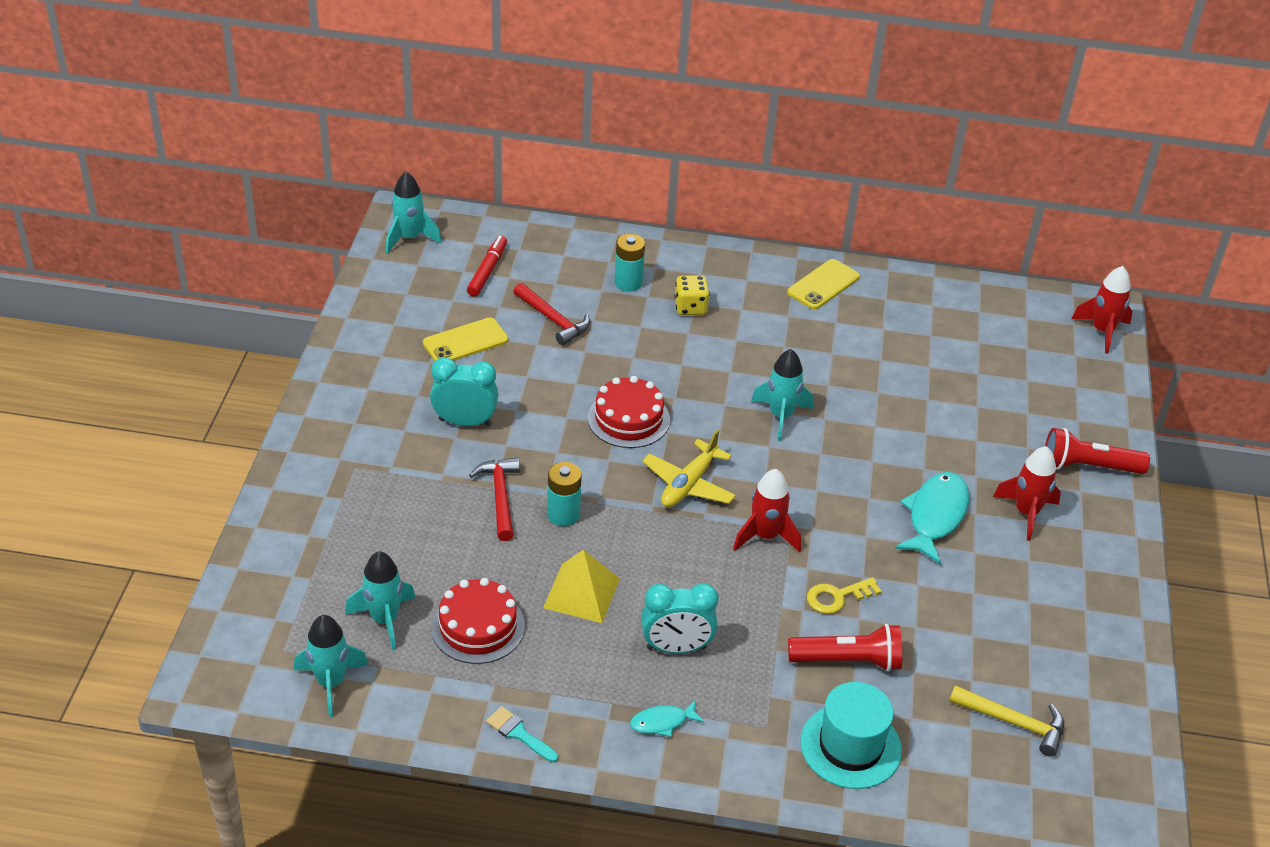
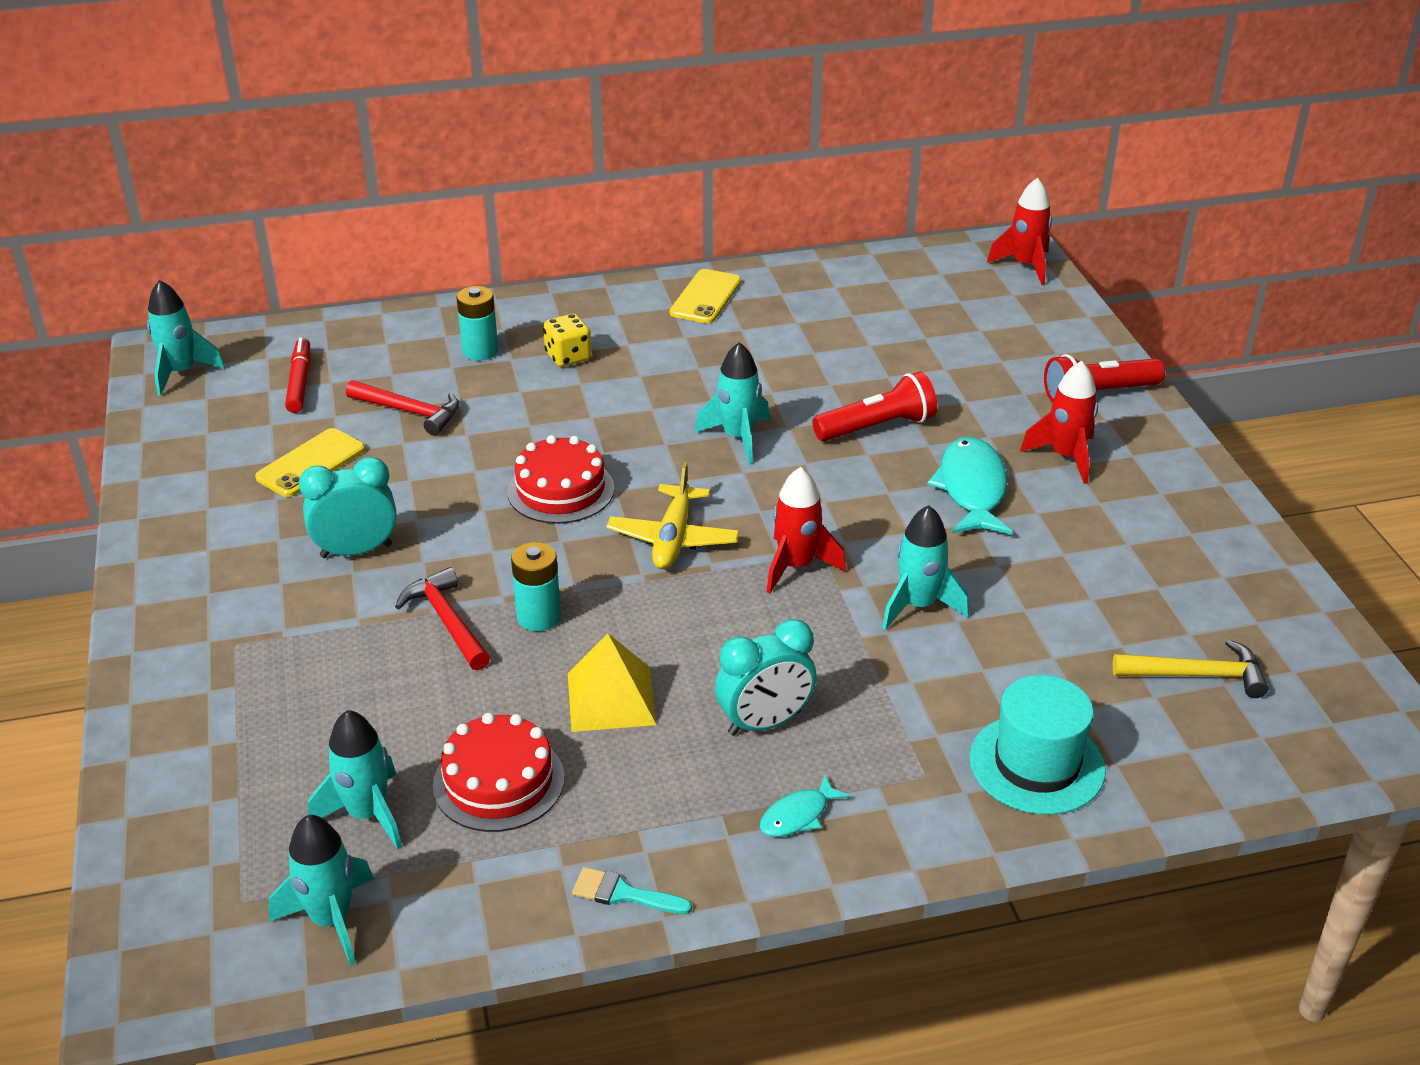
camera: 20 degrees left, 5 degrees down
red flashlight [788,624,902,672] -> red flashlight moved to [812,372,937,441]
yellow key [807,577,882,614] -> turquoise rocket [882,505,969,630]

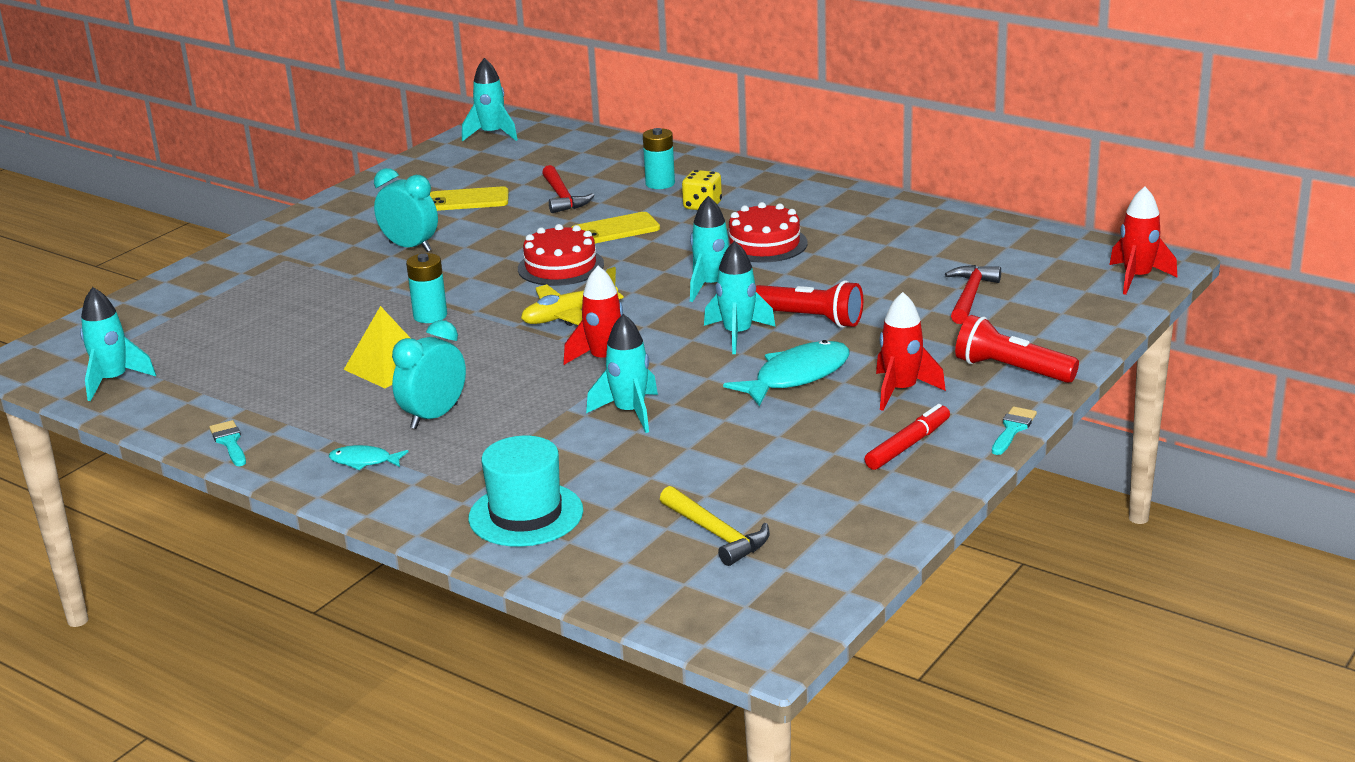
camera: 50 degrees right, 10 degrees down
red marker [285,337,310,413] -> red marker moved to [865,404,950,470]
turquoise rocket [308,710,402,849] -> turquoise rocket moved to [704,241,776,354]
red hammer [395,567,490,670] -> red hammer moved to [945,265,1001,324]
red cake [433,713,565,832] -> red cake moved to [728,202,808,263]
yellow phone [670,269,741,323] -> yellow phone moved to [571,212,660,243]
turquoise clock [715,619,817,736] -> turquoise clock turned 105 degrees clockwise [392,320,466,429]
none -> turquoise brush [992,406,1037,455]

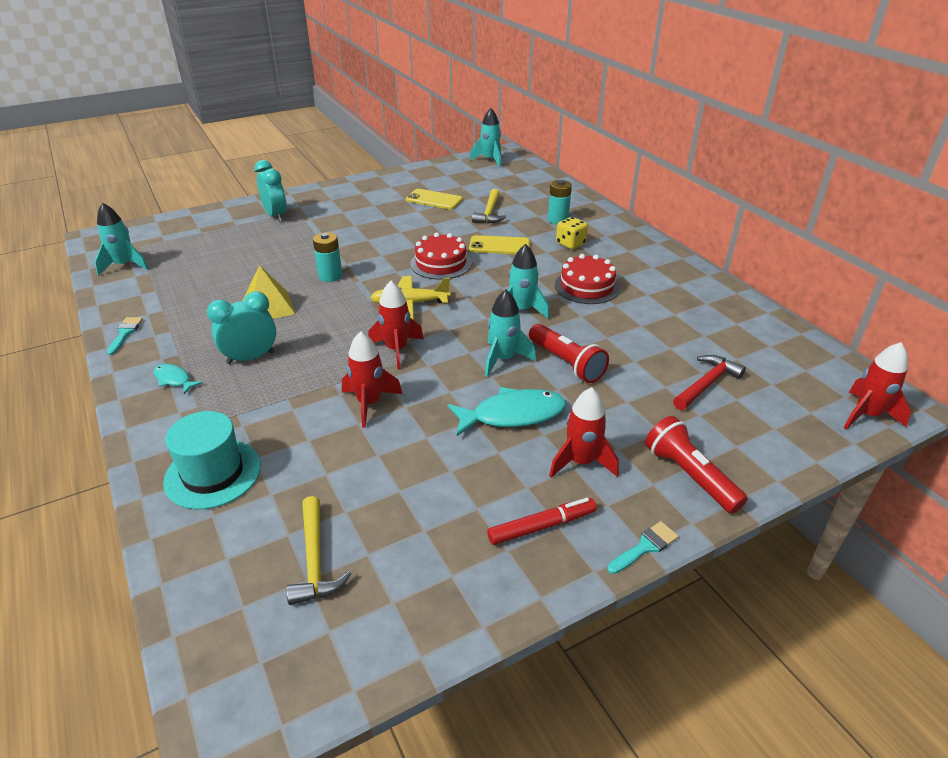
camera: 25 degrees right, 10 degrees up
turquoise clock [374,168,438,252] -> turquoise clock moved to [254,160,287,222]
red hammer [542,165,594,213] -> yellow hammer [472,189,506,223]
turquoise rocket [586,314,658,433] -> red rocket [342,331,402,428]

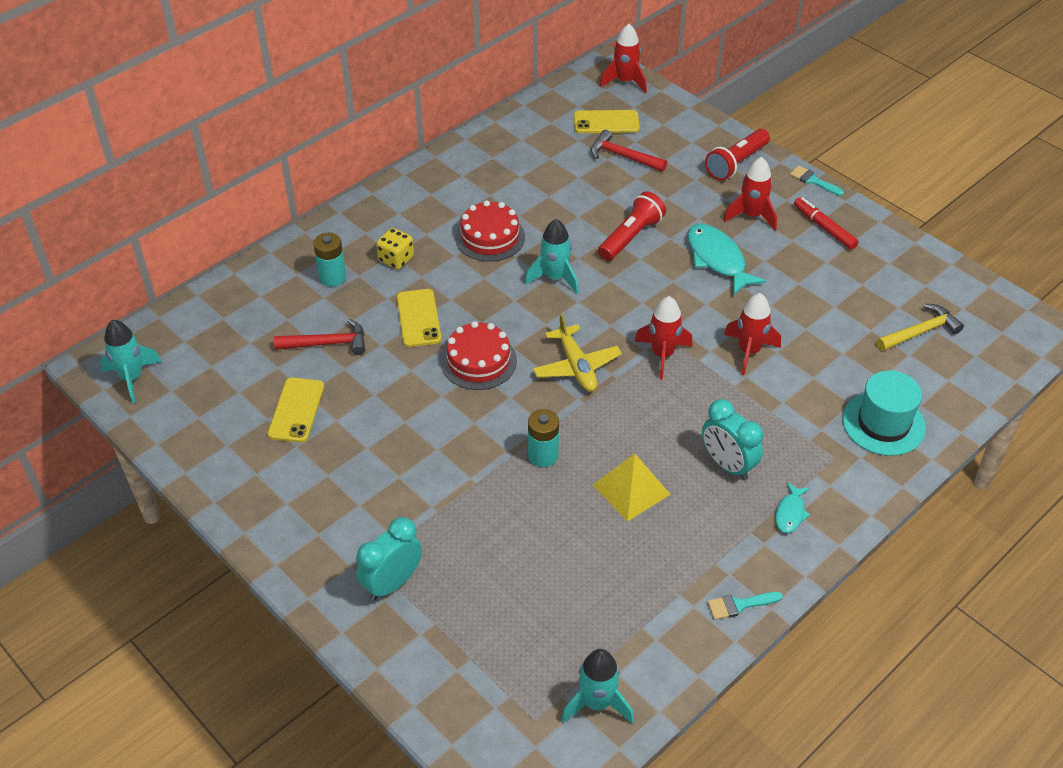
camera: 105 degrees left, 10 degrees up
yellow hammer [472,189,506,223] -> red hammer [274,319,365,355]
turquoise rocket [485,290,536,377] -> none
none -> yellow phone [574,110,640,133]

